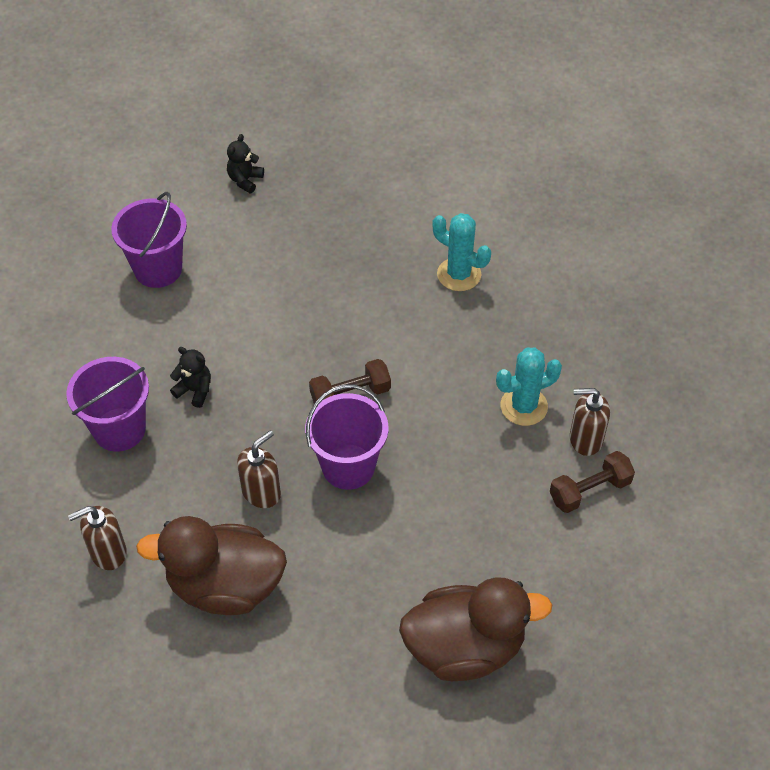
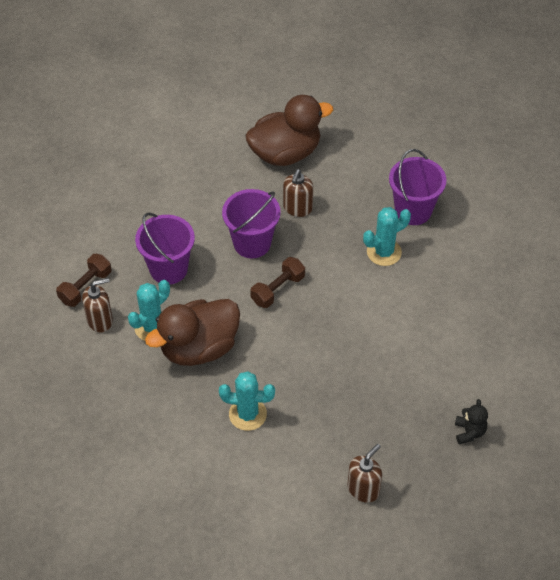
camera: 155 degrees right, 0 degrees up
brown soap dispenser [68,506,127,570] -> brown soap dispenser moved to [348,444,382,503]
purple bucket [111,192,187,288] -> purple bucket moved to [135,213,195,285]
black teddy bear [170,347,211,408] -> turquoise cactus [363,207,411,266]
brown duck [399,577,552,681] -> brown duck moved to [145,299,240,366]

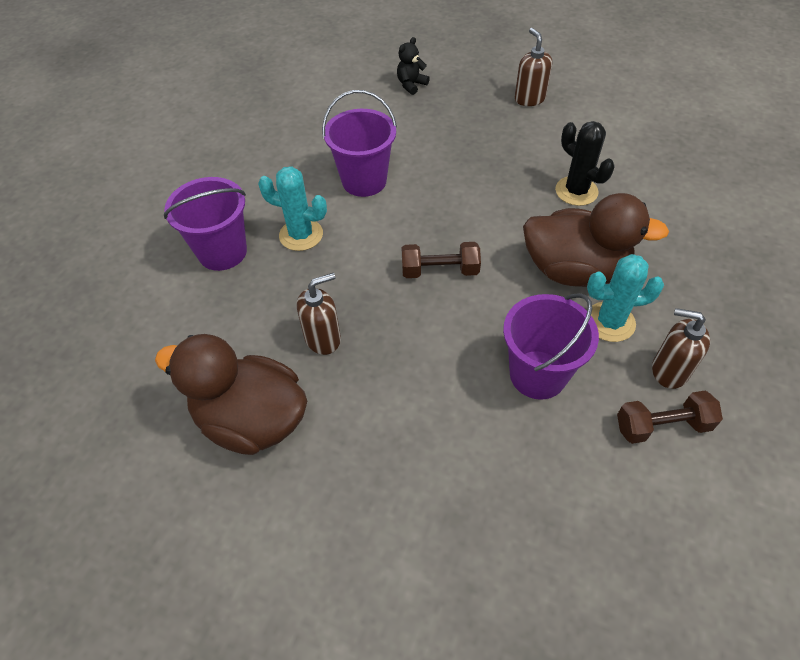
camera: 135 degrees left, 0 degrees up
turquoise cactus [219,371,275,431] -> black cactus [555,121,615,206]
purple bucket [222,189,281,258] -> purple bucket moved to [322,90,397,197]
brown soap dispenser [348,444,382,503] -> brown soap dispenser turned 75 degrees clockwise [515,28,552,106]

